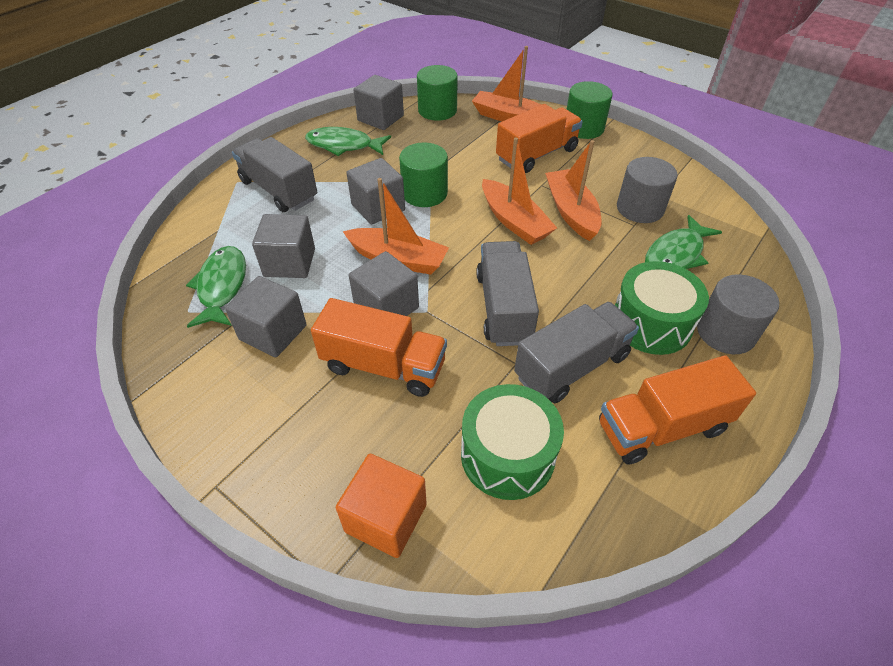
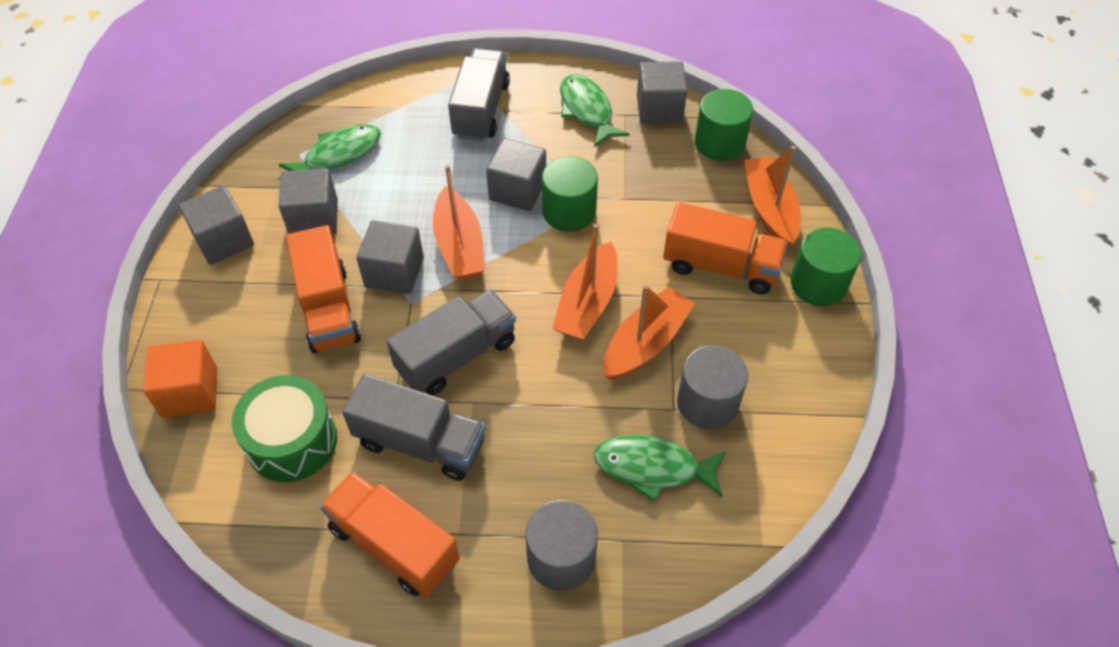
camera: 55 degrees right, 5 degrees up
grey cube [252,214,315,278] -> grey cube moved to [179,186,254,265]
green drum [615,261,709,355] -> none

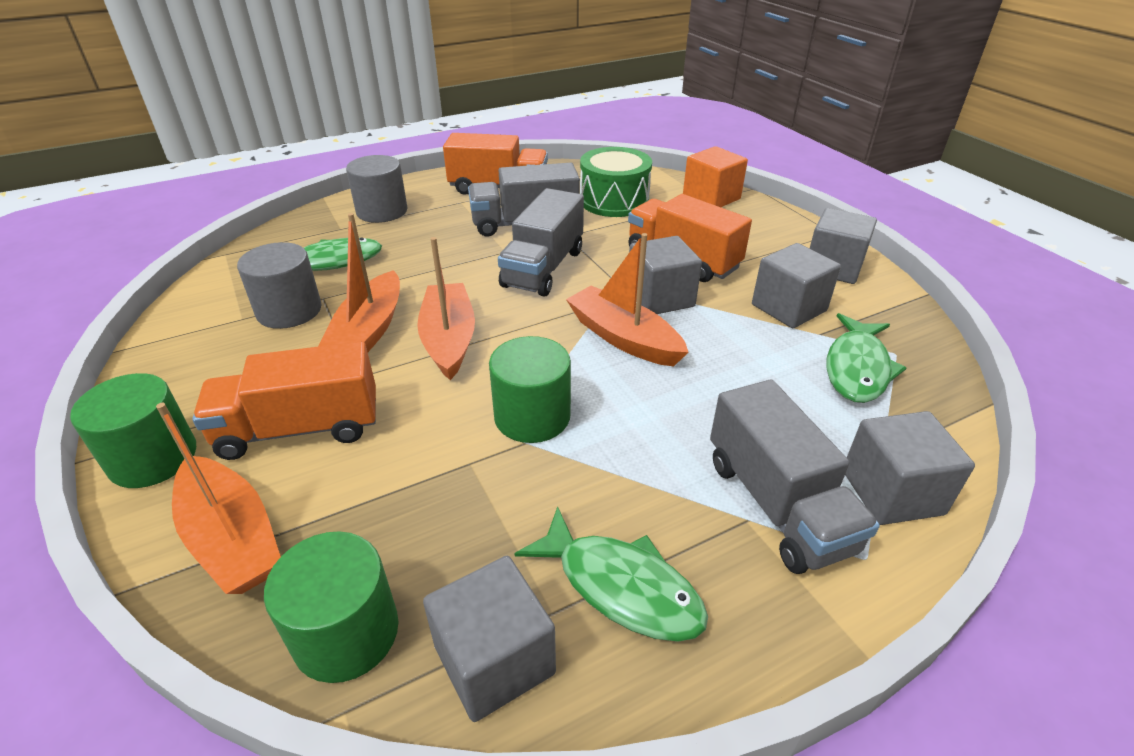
camera: 150 degrees right, 15 degrees down
grey cube [486,138,546,211] -> grey cube moved to [845,411,975,525]

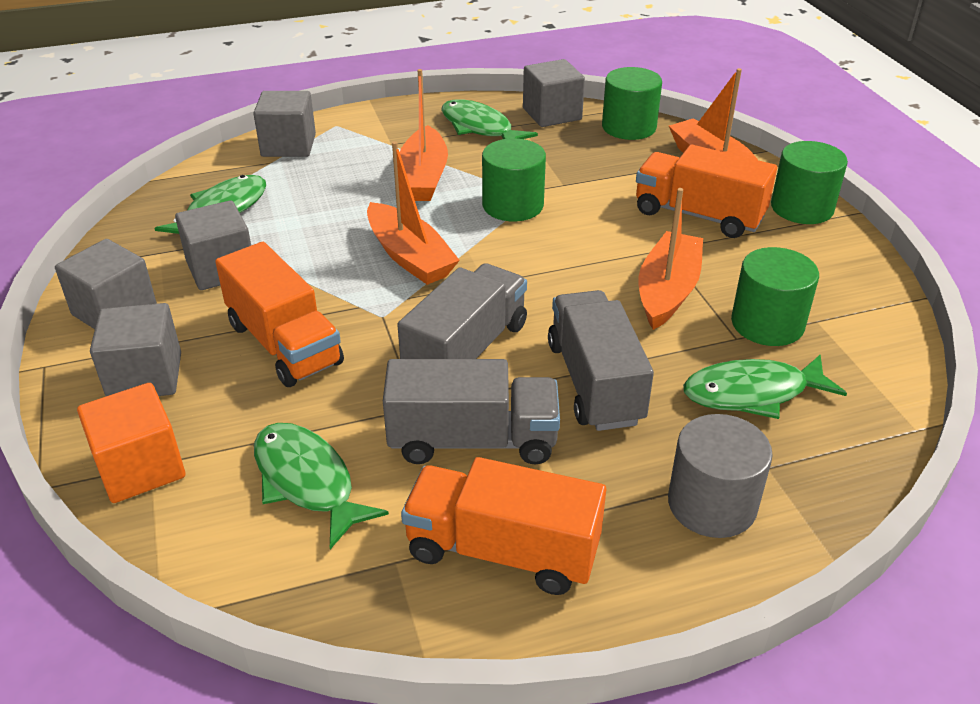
camera: 170 degrees left, 0 degrees up
orange truck [192,341,376,460] -> orange truck turned 150 degrees counterclockwise [636,145,777,238]
grey cylinder [237,242,322,329] -> green cylinder [731,247,819,346]
orange boat [417,237,475,380] -> orange boat moved to [400,69,448,201]
green drum [580,147,652,217] -> green fish [254,423,389,549]
grey cube [629,236,702,314] -> grey cube moved to [90,303,181,397]
grey truck [710,380,880,574] -> grey truck moved to [548,290,654,431]

